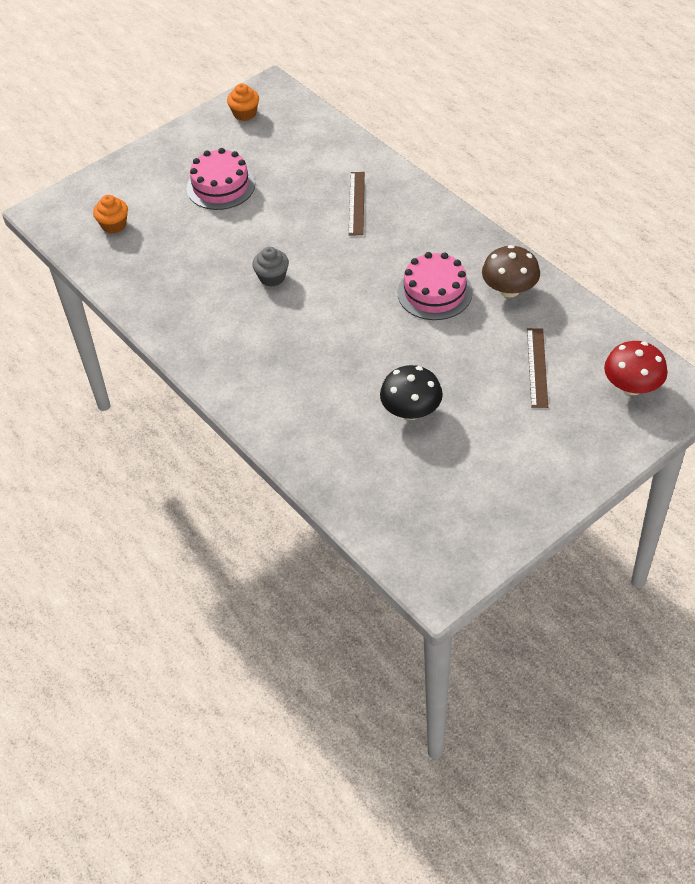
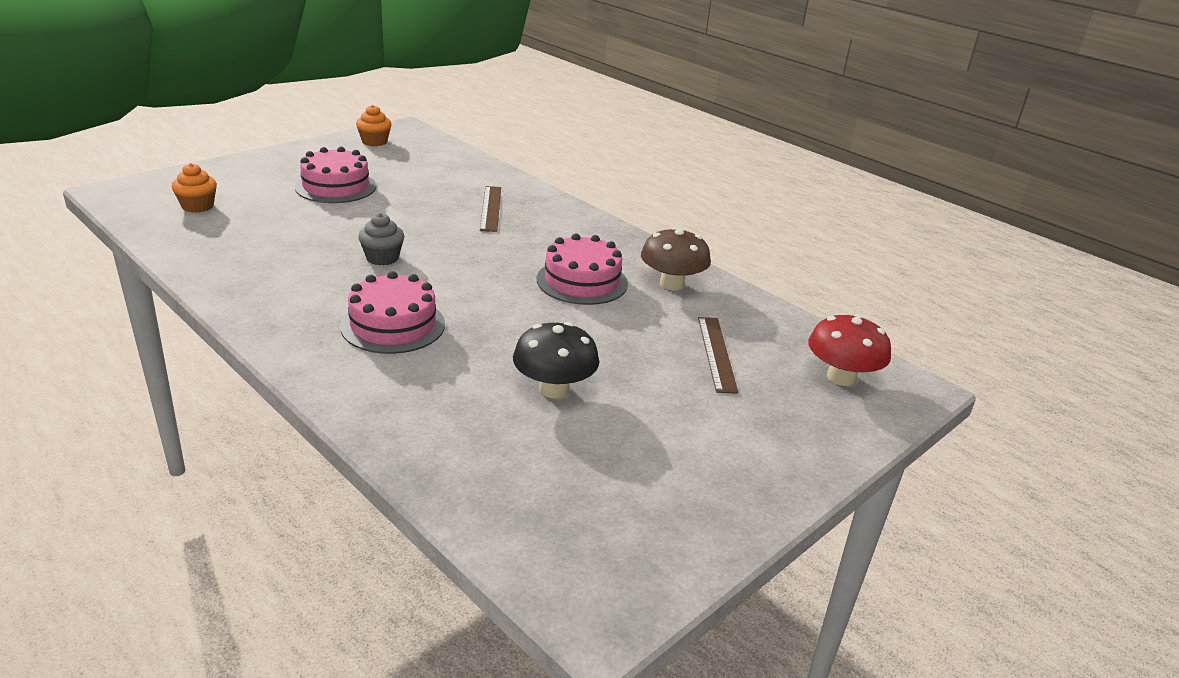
camera: 10 degrees left, 20 degrees down
none -> pink cake [340,271,445,354]

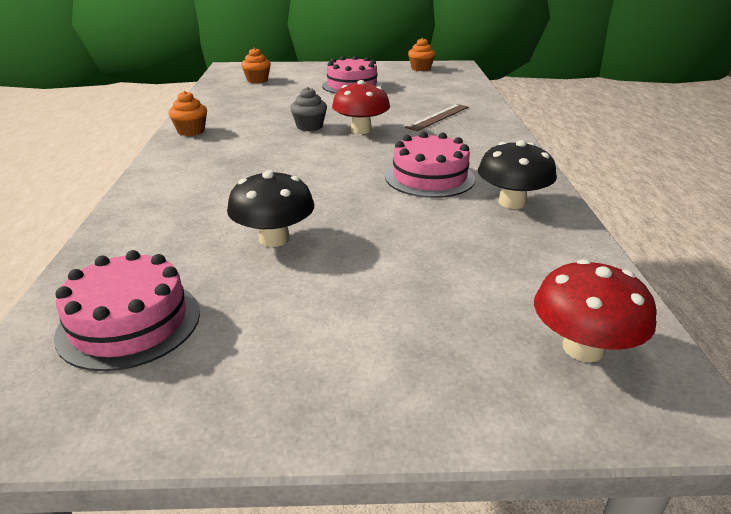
camera: 45 degrees right, 0 degrees up
pink cake [340,271,445,354] -> pink cake moved to [54,250,200,371]
brown mushroom [641,227,711,291] -> black mushroom [478,140,557,209]
brown ruler [698,317,738,394] -> none
none -> orange cupcake [169,91,207,136]
none -> red mushroom [332,80,390,134]

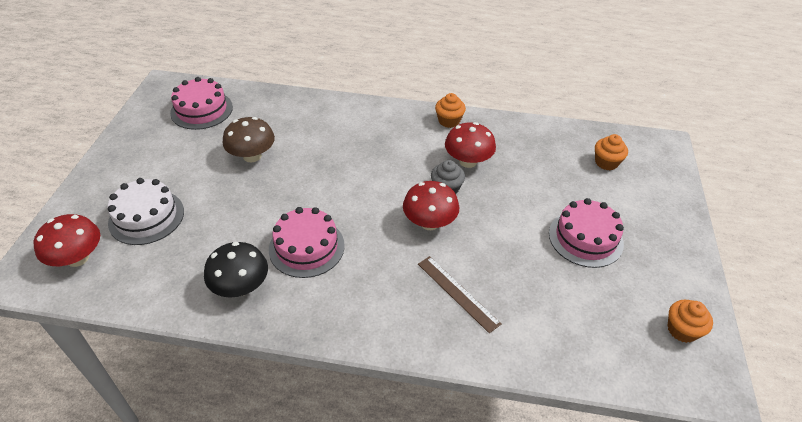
camera: 100 degrees right, 15 degrees up
black mushroom [227,170,314,247] -> brown mushroom [223,117,275,162]
none -> white cake [107,178,184,245]
none -> red mushroom [445,122,496,168]

